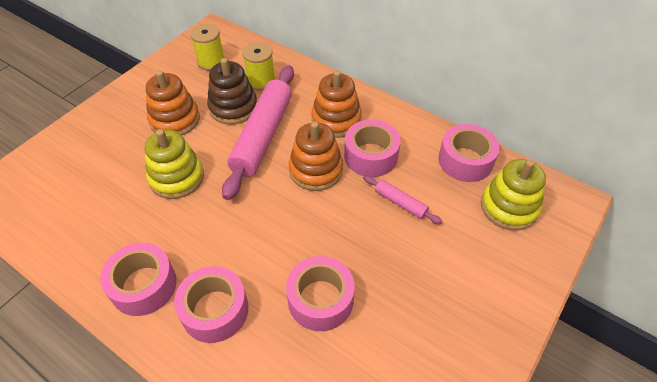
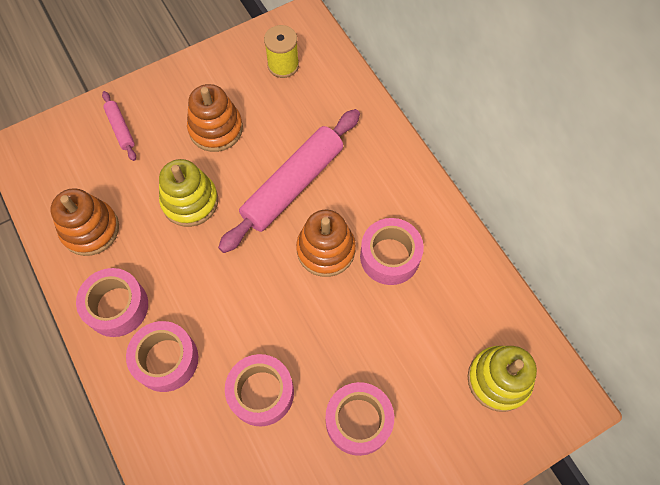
camera: 25 degrees right, 15 degrees up
brown stacking toy [207,58,257,125] -> none
yellow spool [242,42,275,91] -> none
orange stacking toy [311,70,362,138] -> orange stacking toy moved to [50,188,119,256]
pink rolling pin [363,175,442,224] -> pink rolling pin moved to [102,91,136,161]
pink tape [438,124,500,182] -> pink tape moved to [325,382,394,456]

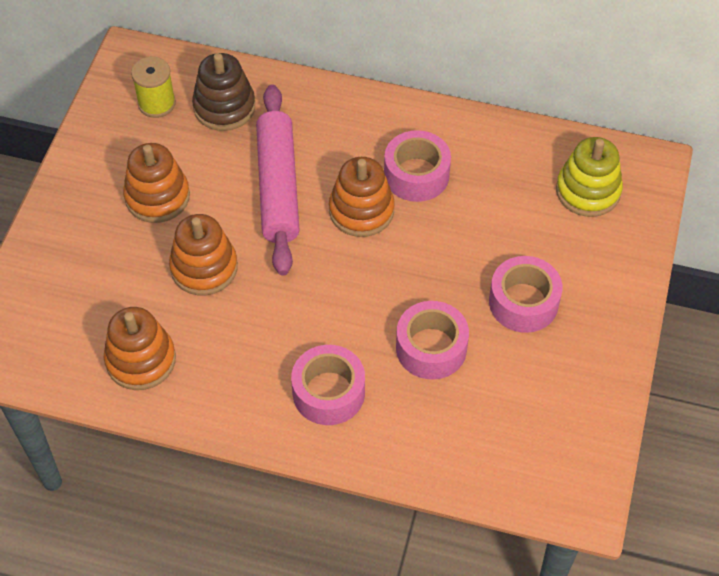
camera: 45 degrees left, 10 degrees down
pink tape [76,268,148,337] -> none
pink rolling pin [102,91,136,161] -> none
yellow stacking toy [159,159,218,227] -> orange stacking toy [169,214,238,295]
none -> brown stacking toy [192,53,255,131]

